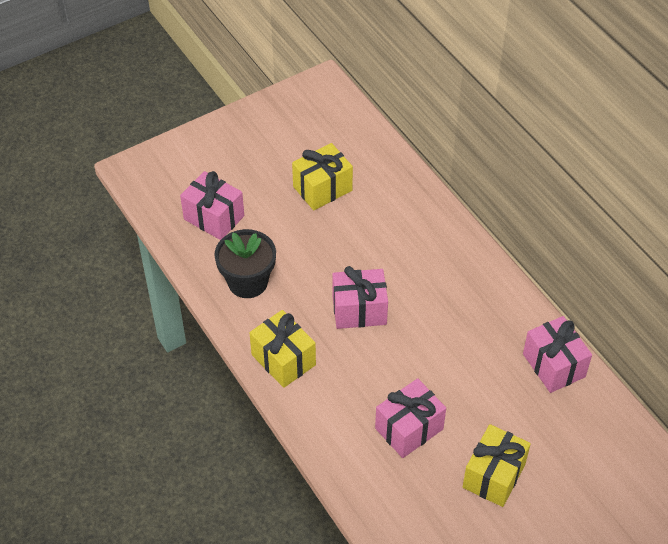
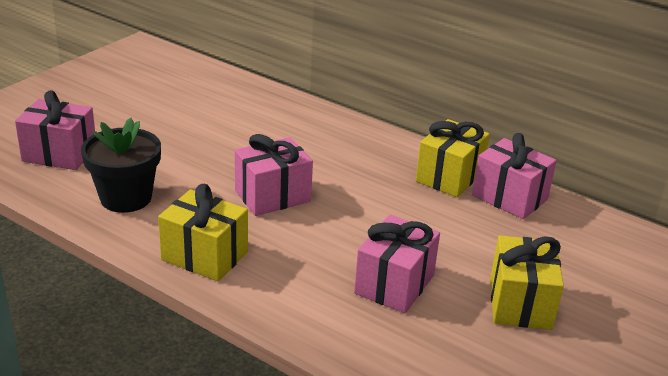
camera: 25 degrees left, 20 degrees down
yellow gift [292,143,353,210] -> yellow gift moved to [416,119,490,197]

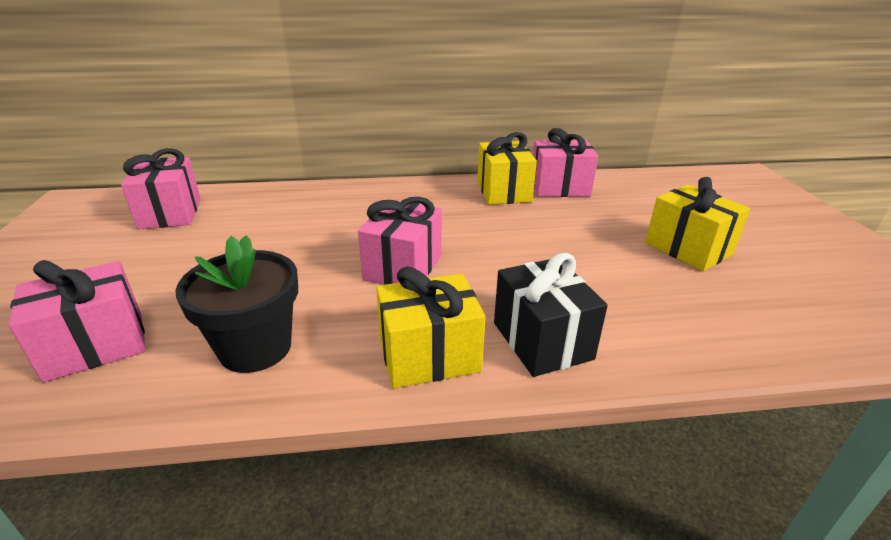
camera: 40 degrees left, 0 degrees up
pink gift [354,215,440,313] -> pink gift moved to [121,148,201,230]
none -> black gift [494,253,608,377]

